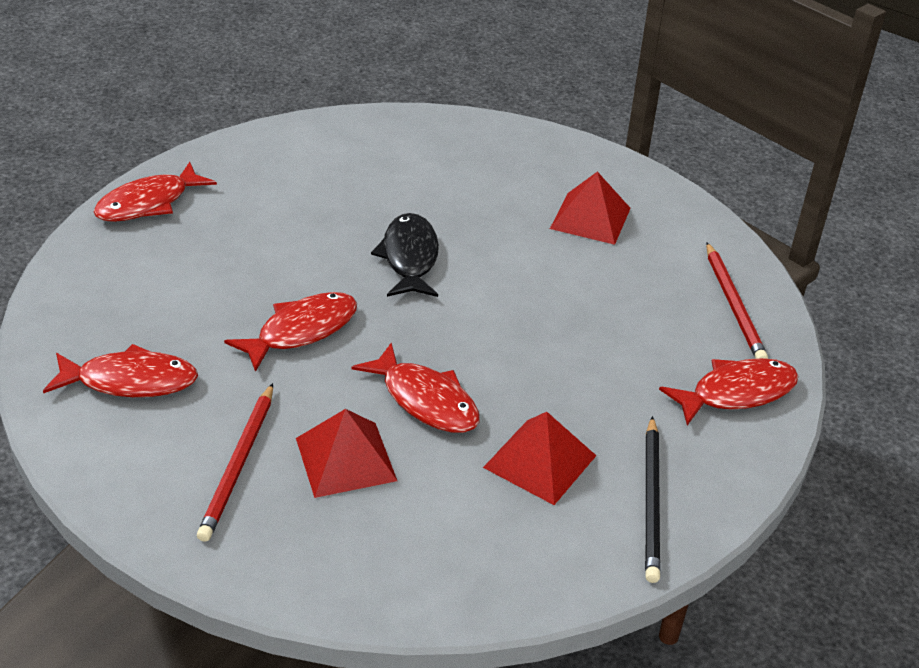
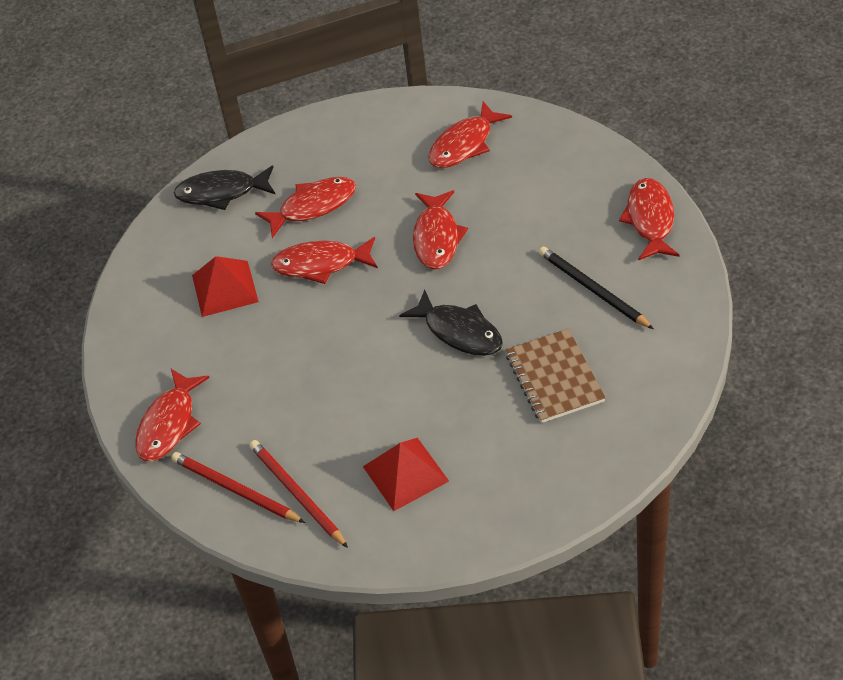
camera: 140 degrees right, 10 degrees up
red pencil [197,383,273,542] -> red pencil moved to [249,440,348,548]
red pyramid [296,409,397,498] -> red fish [255,177,356,238]
black pencil [645,416,661,583] -> black pencil moved to [539,247,654,329]
none -> black fish [173,166,275,210]
none -> brown notebook [506,329,606,423]

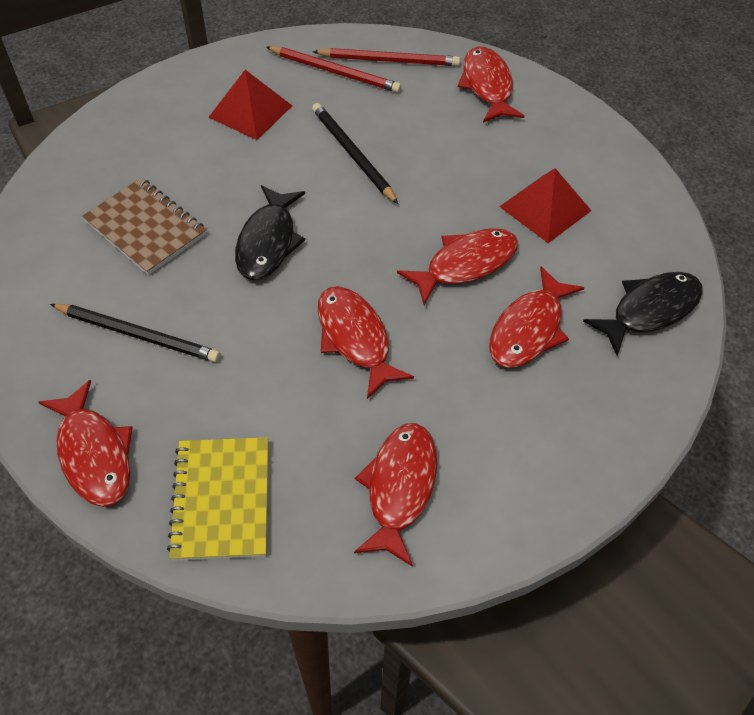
camera: 145 degrees right, 5 degrees up
black fish [399,290,503,356] -> black fish turned 90 degrees counterclockwise [235,185,305,280]
none -> yellow notebook [167,437,268,561]
none -> black pencil [312,103,398,204]

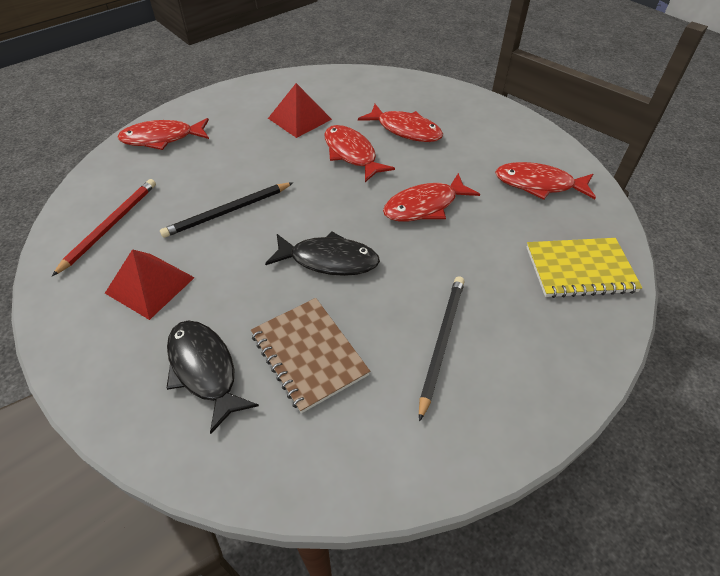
camera: 90 degrees left, 5 degrees down
red fish [39,380,133,507] -> none
brown notebook [82,178,206,275] -> brown notebook turned 75 degrees counterclockwise [251,298,370,413]
red pencil [313,48,460,66] -> none
black fish [583,272,703,356] -> black fish moved to [166,321,259,434]

